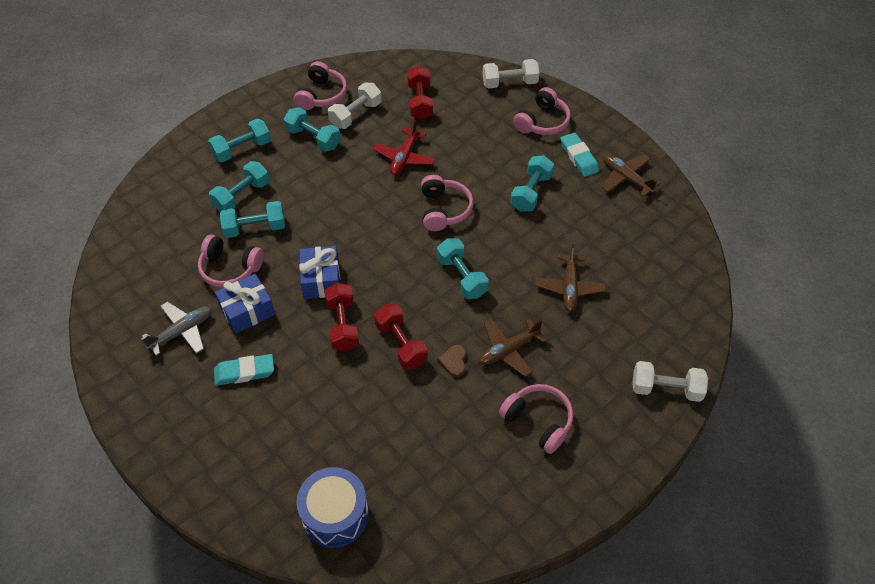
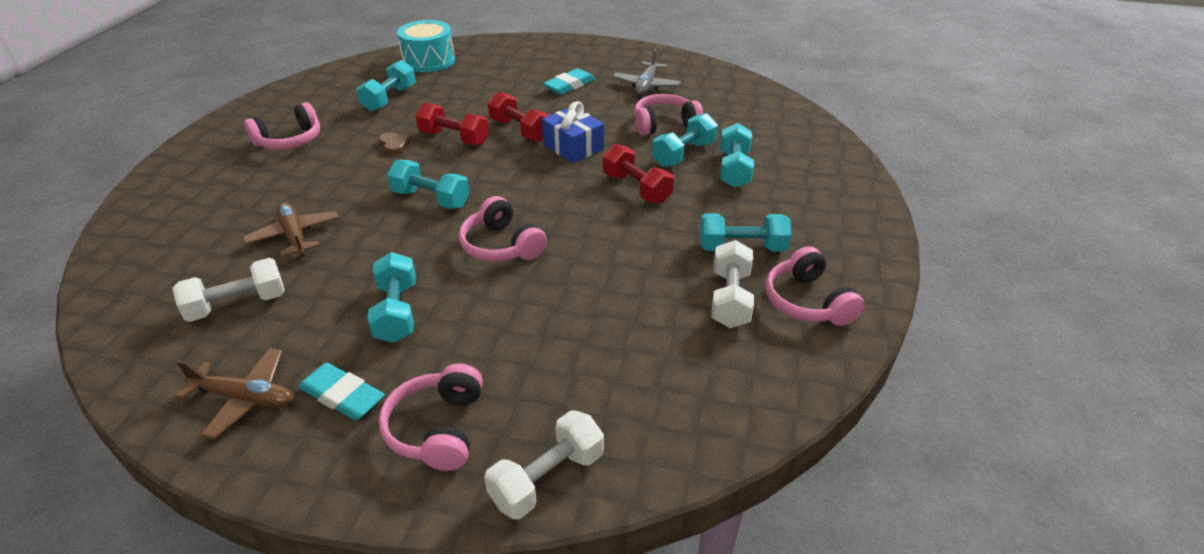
camera: 145 degrees right, 15 degrees down
turquoise dumbbell [208,119,271,162] -> turquoise dumbbell moved to [357,60,416,112]
blue gift [215,274,275,334] -> none
blue drum [297,467,369,548] -> turquoise drum [397,20,455,72]
red plane [373,120,435,175] -> none
red dumbbell [407,66,433,120] -> red dumbbell moved to [603,144,674,204]
brown plane [478,318,547,377] -> none
pink headphones [499,384,573,454] -> pink headphones turned 45 degrees counterclockwise [244,102,320,150]
white dumbbell [632,361,708,402] -> white dumbbell moved to [172,258,285,322]

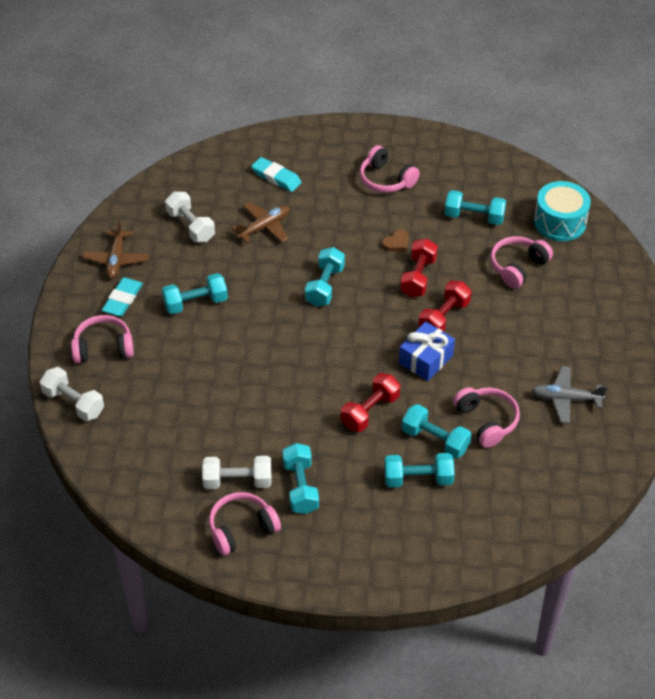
camera: 80 degrees right, 10 degrees up
pink headphones [459,196,547,262] -> pink headphones moved to [490,236,553,288]
turquoise eraser [543,68,595,95] -> turquoise eraser moved to [251,157,302,192]

